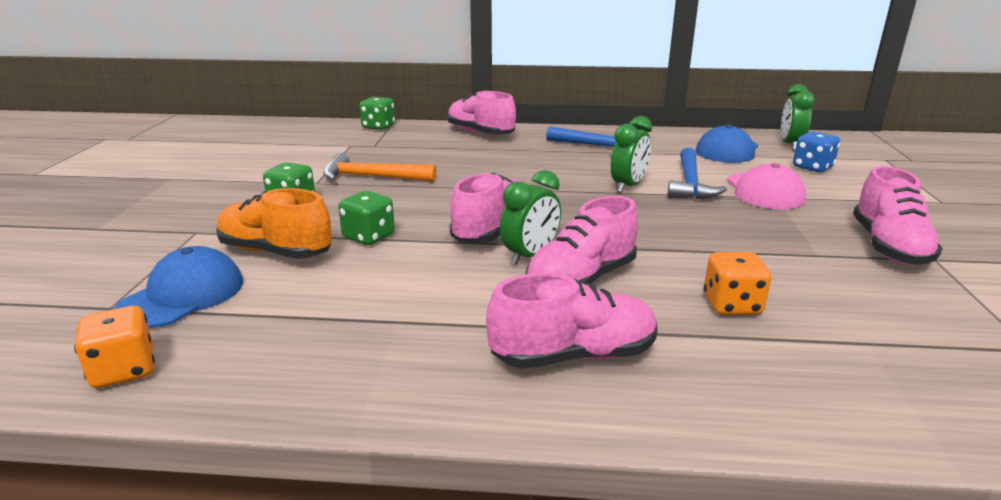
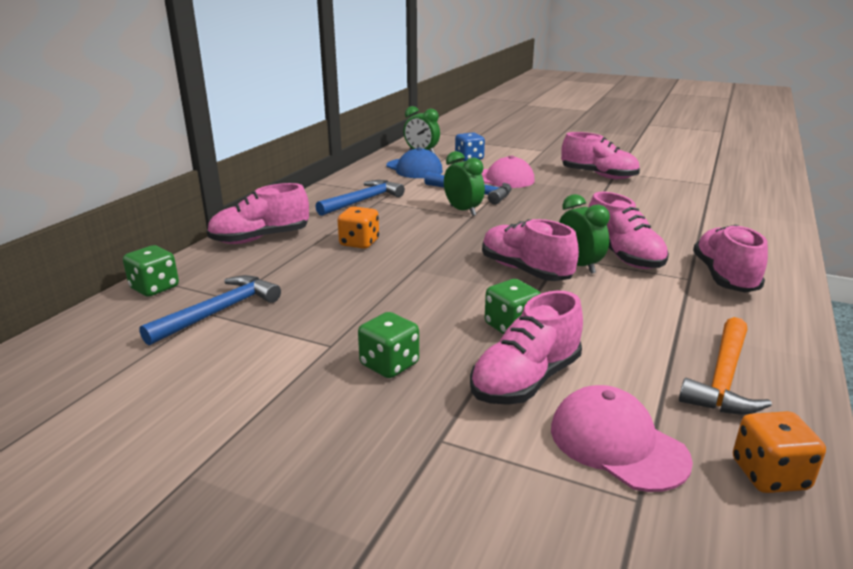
camera: 70 degrees left, 0 degrees up
blue cap [114,246,243,328] -> pink cap [551,385,693,492]
orange shoe [216,188,332,259] -> pink shoe [470,291,583,405]
orange hammer [323,153,437,181] -> orange hammer moved to [679,317,772,415]
orange dice [704,252,771,315] -> orange dice moved to [338,206,379,249]
none -> blue hammer [139,275,281,345]

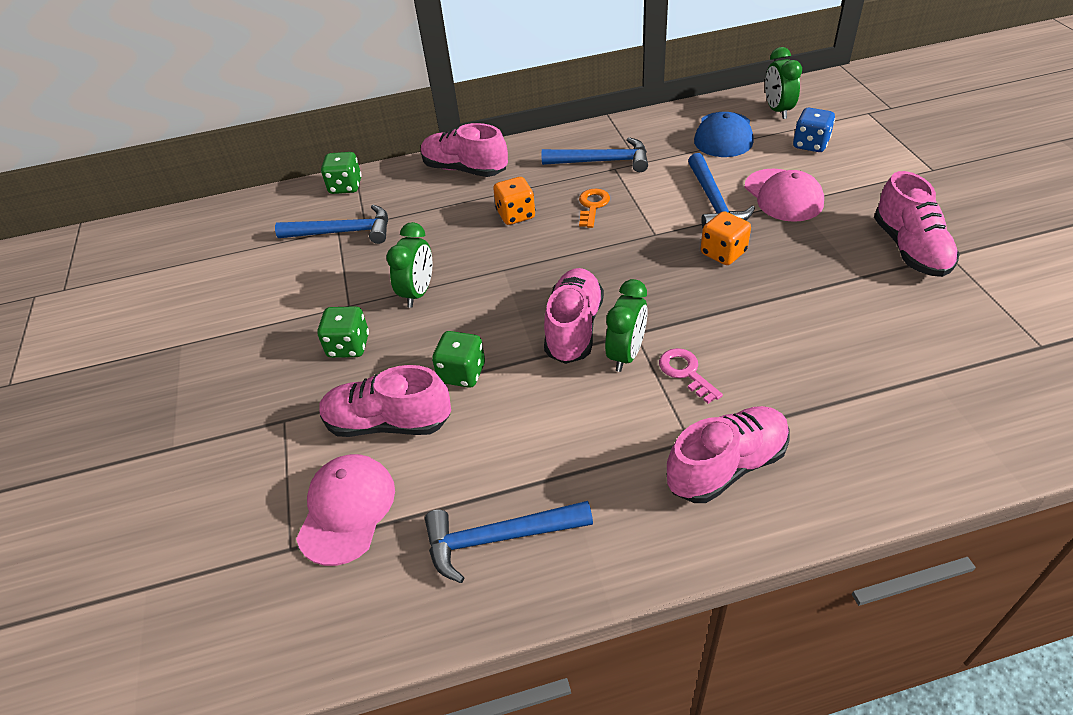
camera: 55 degrees right, 20 degrees up
green clock [444,151,485,216] -> green clock moved to [387,222,433,308]
pink shoe [589,192,669,269] -> pink key [659,348,723,404]
orange hammer [679,317,772,415] -> blue hammer [425,501,593,583]
orange dice [733,411,826,493] -> orange dice moved to [701,211,751,265]
none -> orange key [579,189,610,228]

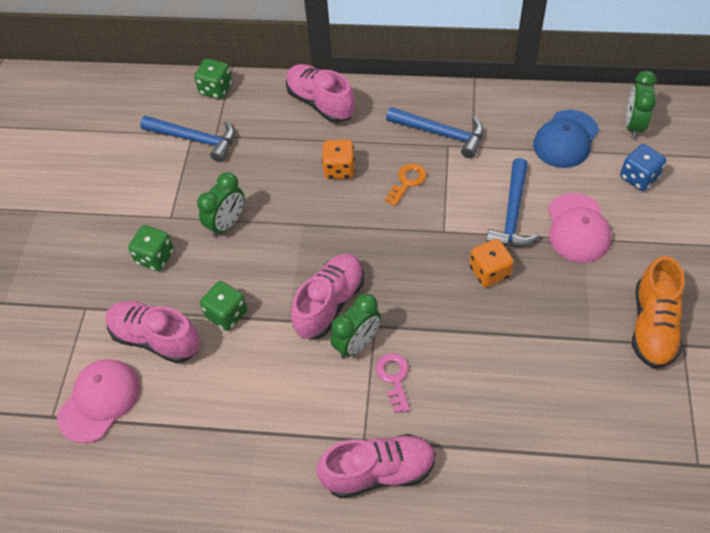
camera: 20 degrees right, 10 degrees up
blue hammer [425,501,593,583] -> none
pink shoe [874,171,959,277] -> orange shoe [632,256,685,369]

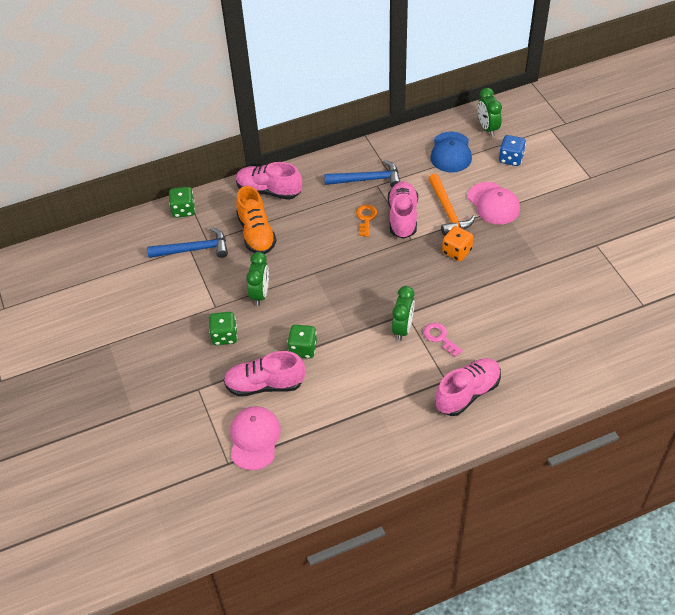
camera: 30 degrees left, 5 degrees down
pink shoe [291,254,364,339] -> pink shoe moved to [388,181,418,239]
orange dice [322,140,355,179] -> none
blue hammer [486,158,540,247] -> orange hammer [428,173,475,236]
orange shoe [632,256,685,369] -> orange shoe moved to [236,186,277,254]

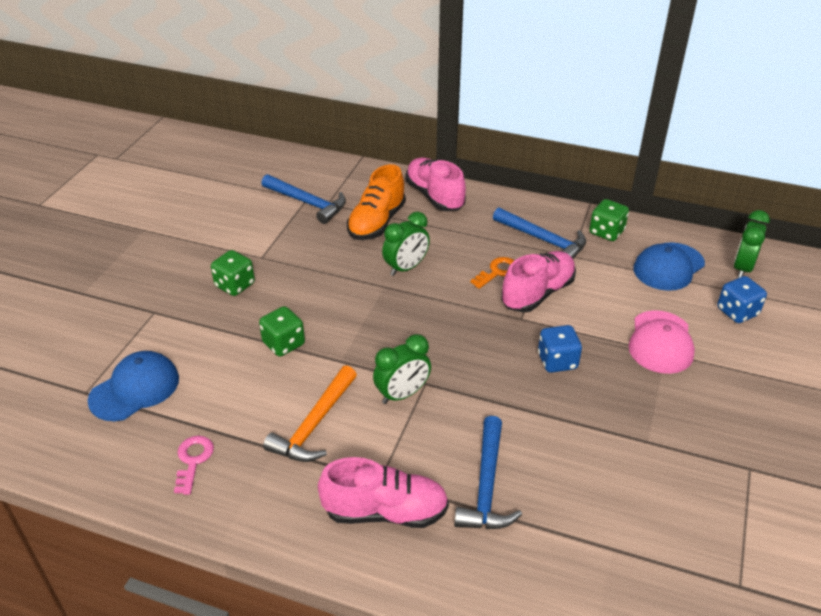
camera: 40 degrees right, 10 degrees down
green dice [169,187,195,218] -> green dice moved to [589,199,629,241]
pink shoe [223,351,305,397] -> none
pink cap [230,406,281,470] -> blue cap [88,351,179,421]
green clock [246,252,269,306] -> green clock moved to [382,212,430,276]
pink key [423,323,463,357] -> pink key moved to [174,436,214,495]
orange hammer [428,173,475,236] -> orange hammer moved to [263,365,357,462]
orange dice [442,226,473,261] -> blue dice [538,325,582,373]
none -> blue hammer [454,416,522,529]

